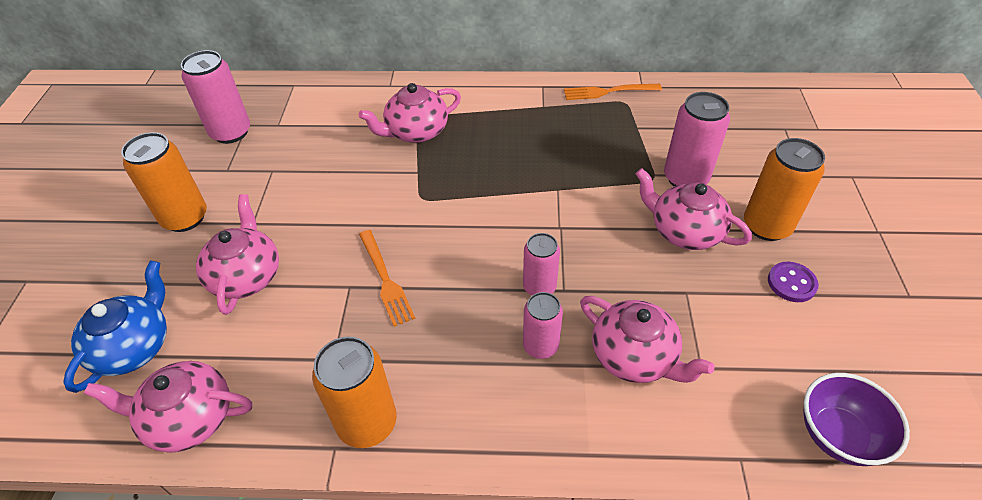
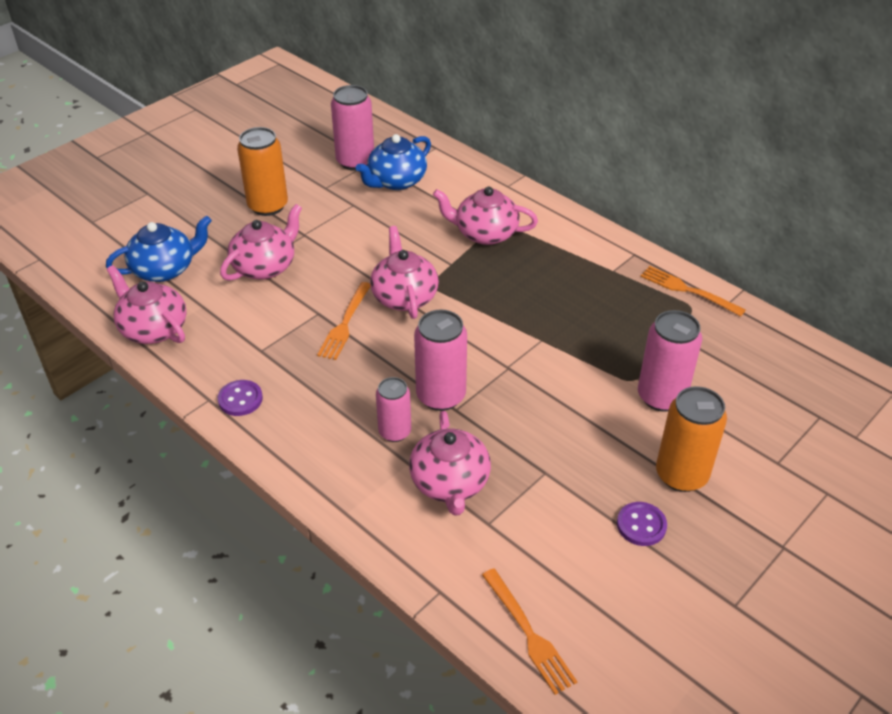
camera: 40 degrees right, 5 degrees down
orange can [312,336,397,448] -> purple button [218,380,263,416]
pink can [523,233,560,296] -> pink can [414,309,467,411], size x1.56
pink teapot [635,168,752,250] -> pink teapot moved to [370,226,439,319]
purple bowl [804,373,910,466] -> orange fork [482,568,577,695]
none -> blue teapot [356,134,431,190]

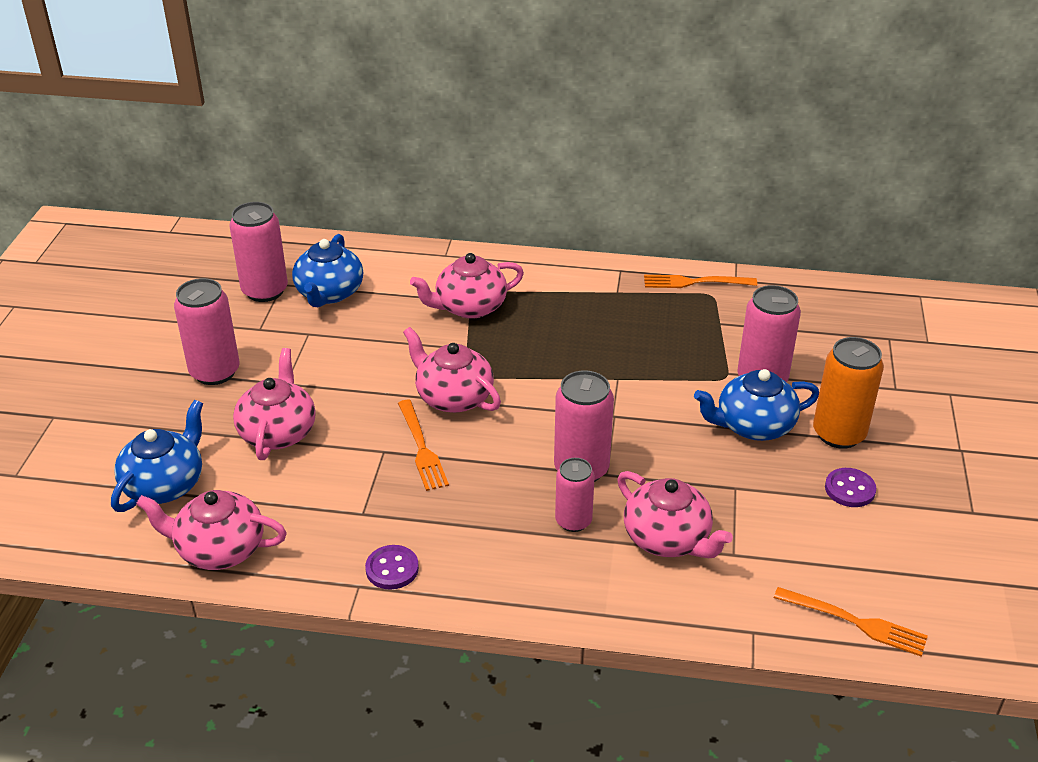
camera: 35 degrees left, 5 degrees down
orange can [237,127,288,216] -> pink can [174,278,240,385]
none -> blue teapot [694,369,819,441]

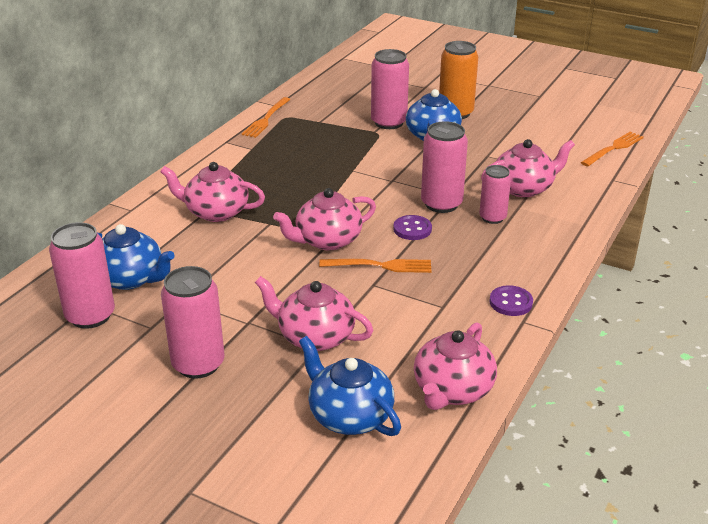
camera: 70 degrees left, 5 degrees down
pink teapot [410,253,524,319] -> pink teapot turned 105 degrees clockwise [160,162,265,222]
purple button [825,468,876,507] -> purple button moved to [393,215,432,240]

